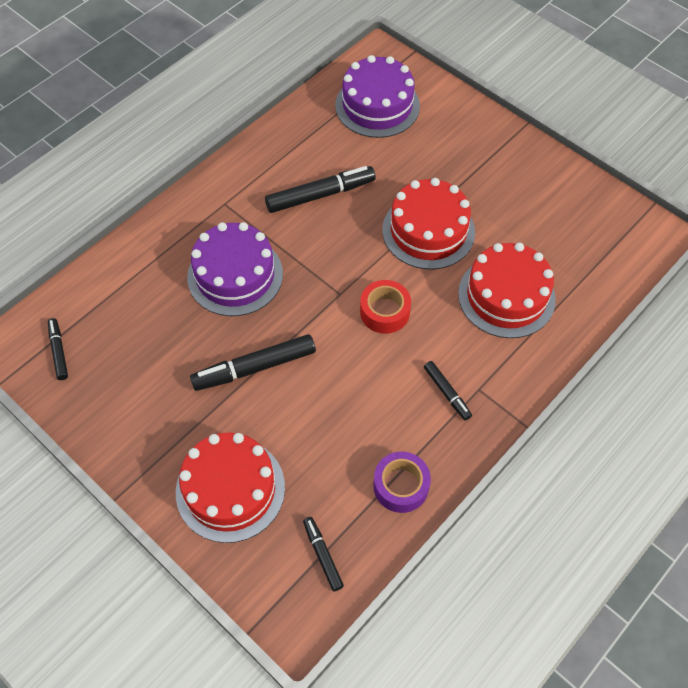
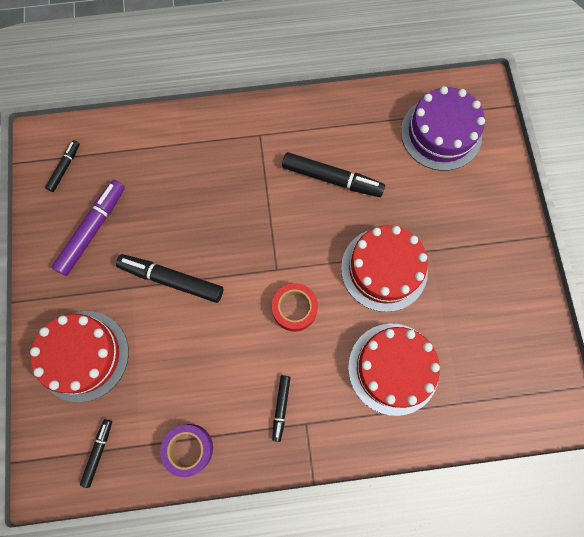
camera: 40 degrees right, 15 degrees up
purple cake [187,222,283,316] -> none
none -> purple marker [51,180,125,276]

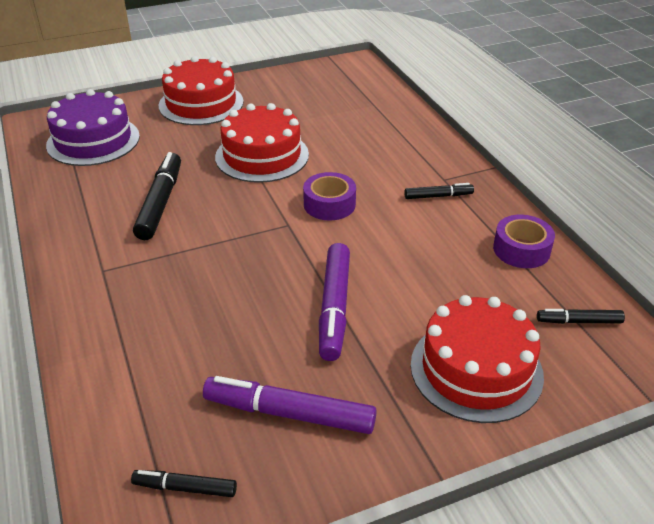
camera: 105 degrees left, 35 degrees down
black marker [116,254,223,303] -> purple marker [319,243,350,361]
red tape [272,283,318,332] -> purple tape [303,172,356,220]
red cake [348,324,440,416] -> red cake moved to [159,56,244,125]

